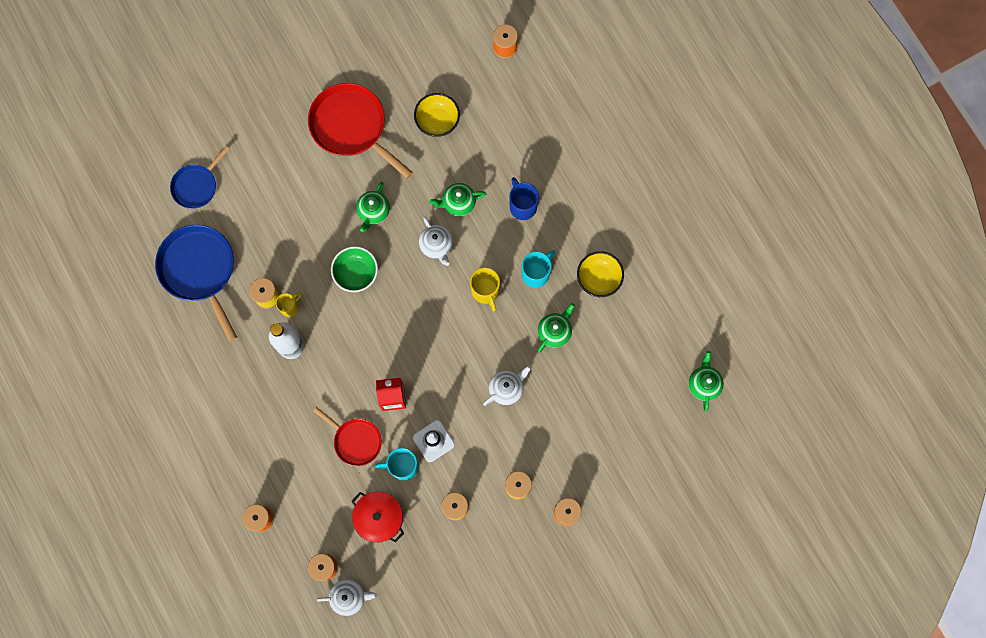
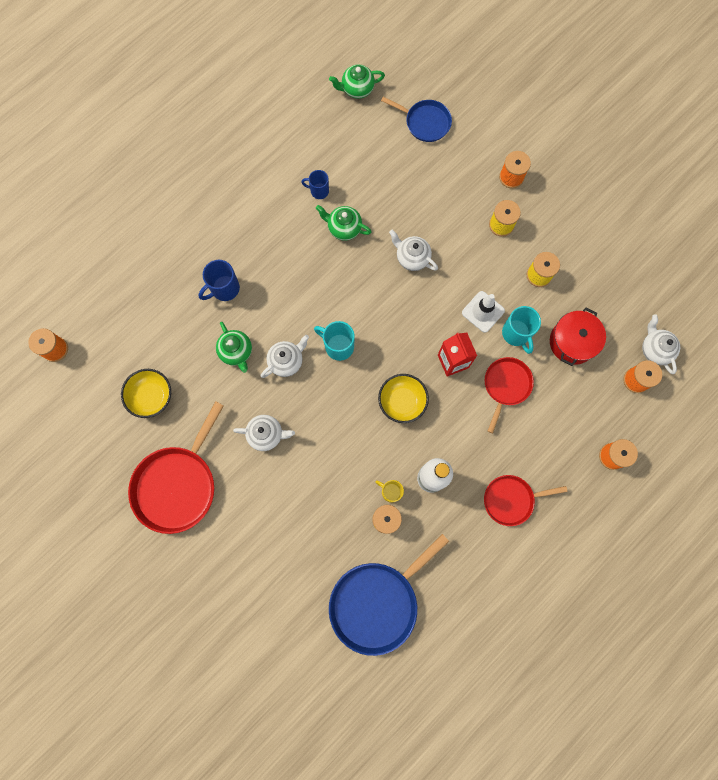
camera: 105 degrees left, 0 degrees up
blue pan [170,146,230,209] -> blue pan moved to [381,97,452,142]
green bowl [331,246,378,292] -> none
green teapot [356,182,390,232] -> white teapot [233,415,295,451]
yellow mug [470,267,500,311] -> none
turquoise mug [522,250,556,288] -> turquoise mug moved to [314,321,355,361]
yellow bowl [577,251,624,297] -> yellow bowl moved to [378,374,429,423]
none -> blue mug [301,170,329,199]
none -> red pan [484,475,567,526]

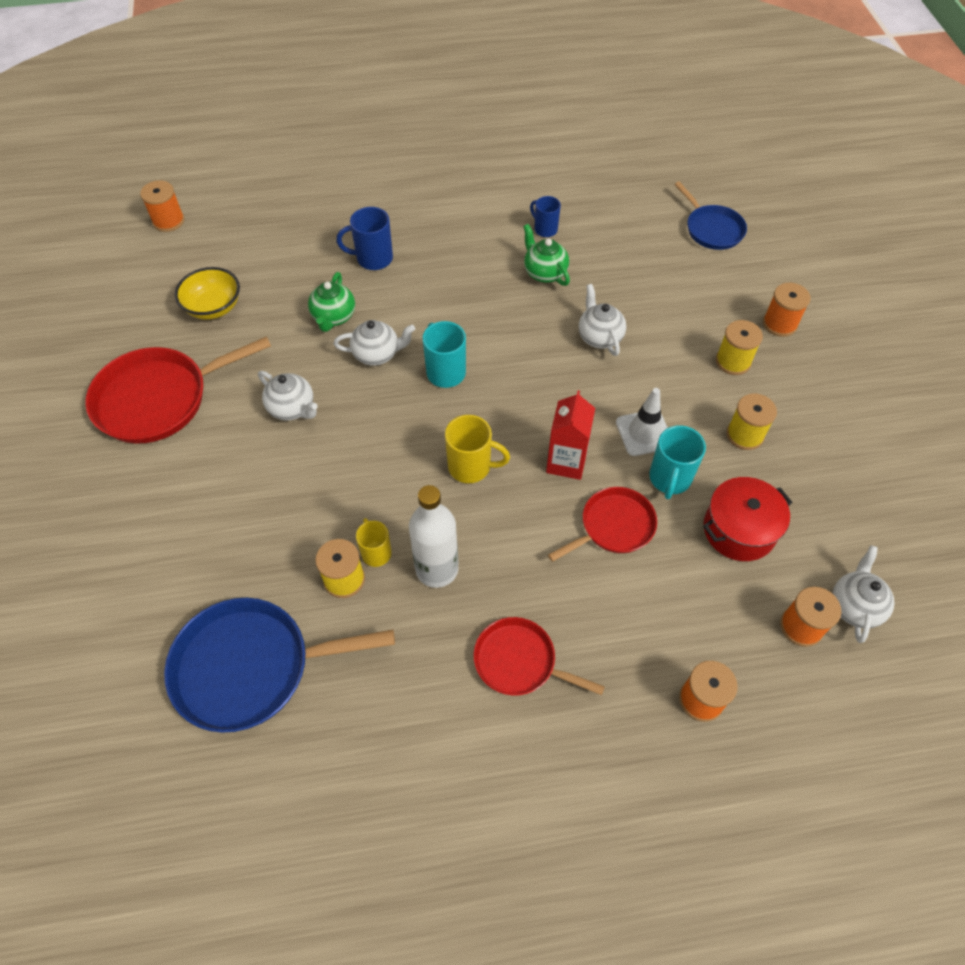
camera: 35 degrees right, 20 degrees down
green teapot [329,65,385,99] -> none
yellow bowl [378,374,429,423] -> yellow mug [445,415,510,483]

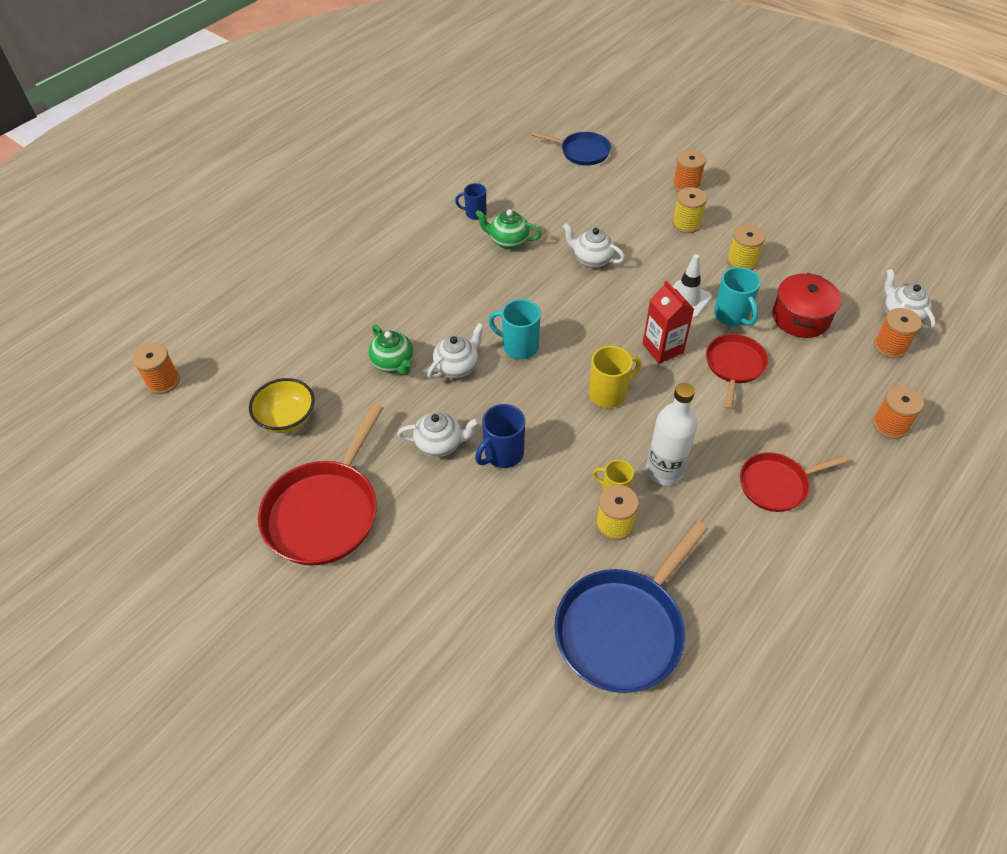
camera: 40 degrees left, 5 degrees down
blue mug [336,207,393,270] -> blue mug moved to [475,404,525,468]

